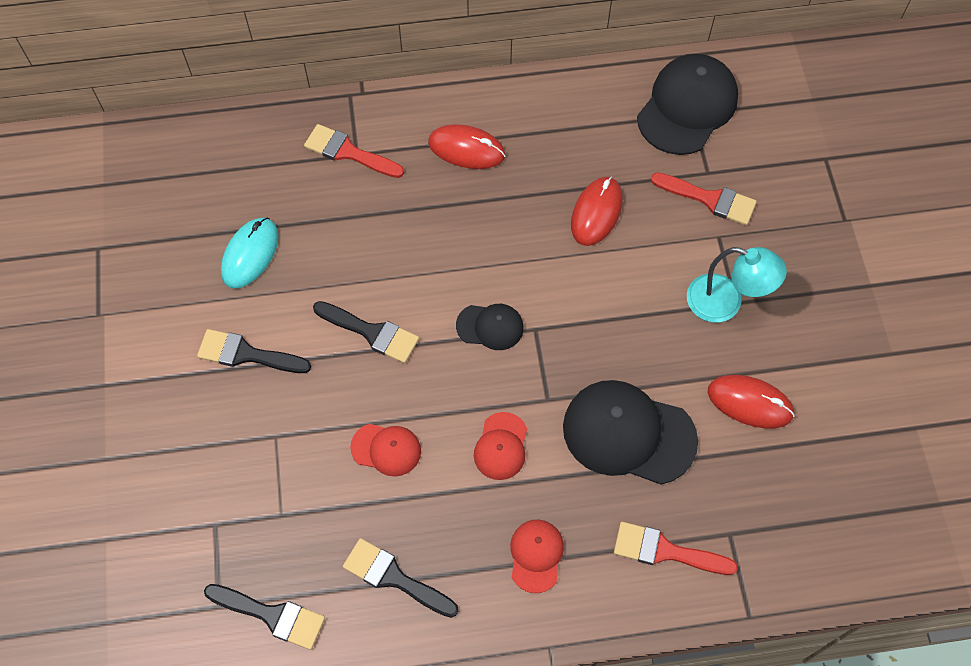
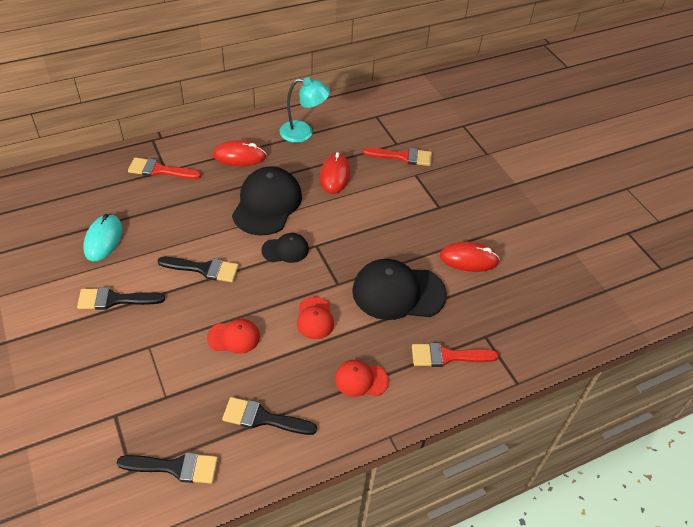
camera: 20 degrees left, 15 degrees down
red cap [510,520,564,593] -> red cap turned 75 degrees counterclockwise [335,360,389,397]
black cap [637,54,738,155] -> black cap moved to [232,167,302,236]
turquoise lamp [687,247,787,322] -> turquoise lamp moved to [279,77,330,143]

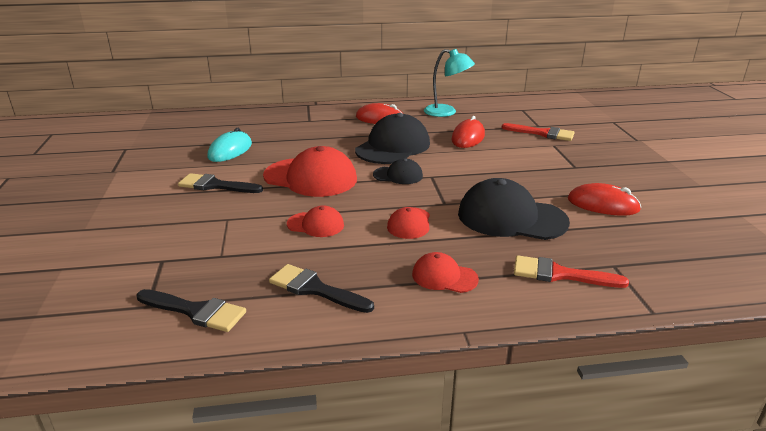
camera: 20 degrees right, 20 degrees down
red brush [128,158,201,179] -> none
black brush [158,257,239,282] -> red cap [263,146,357,197]

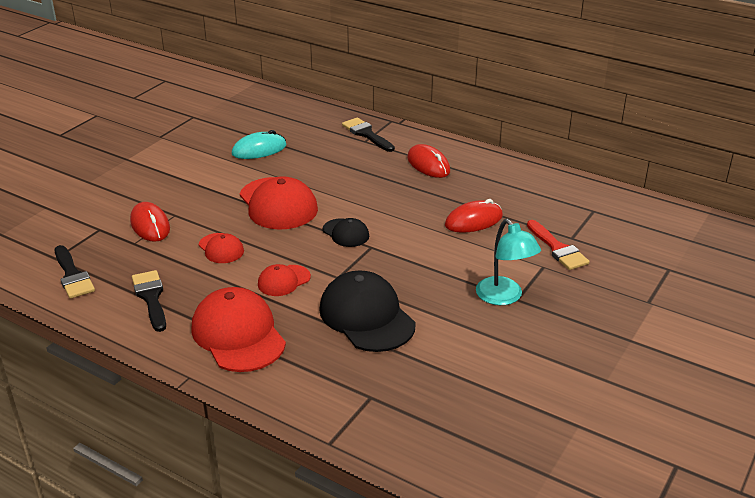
camera: 40 degrees right, 5 degrees up
black brush [178,173,263,193] -> black brush moved to [342,117,395,152]
black cap [355,113,430,164] -> none
red cap [412,252,479,293] -> red cap [191,287,286,372], size x1.91
turquoise lamp [424,49,475,117] -> turquoise lamp moved to [476,219,541,305]
red brush [514,255,629,288] -> none
red mouse [568,183,641,216] -> red mouse moved to [130,202,170,242]

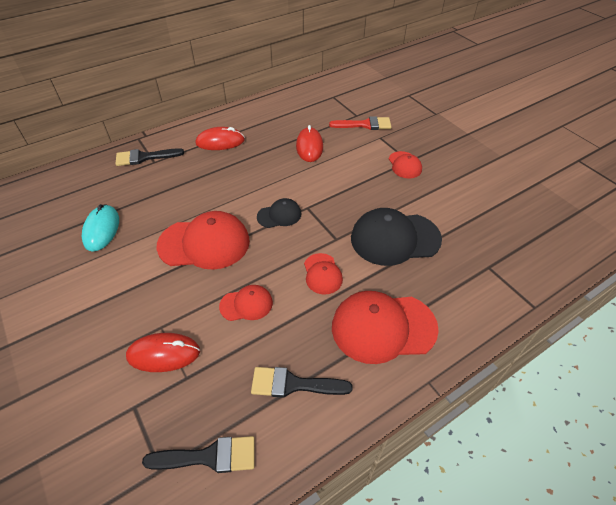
camera: 65 degrees left, 15 degrees up
turquoise lamp [476,219,541,305] -> red cap [389,151,422,179]

